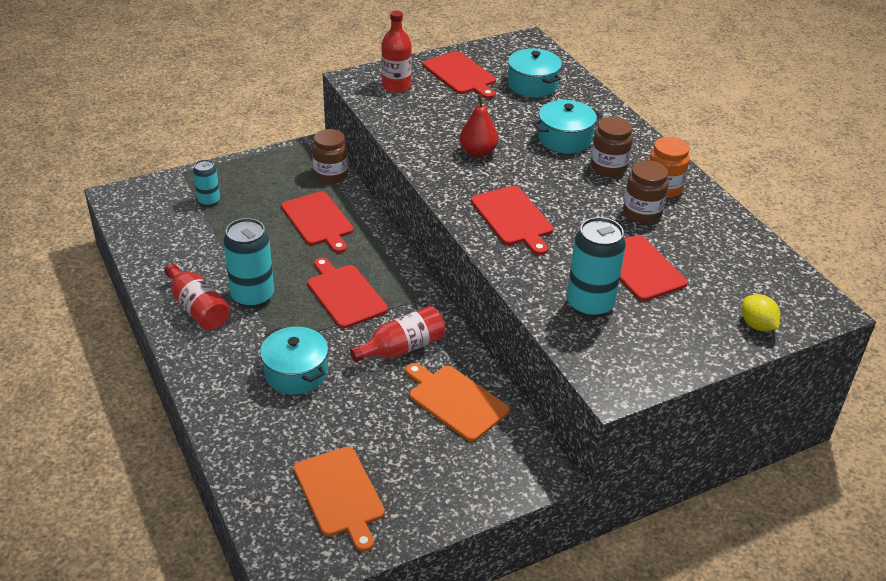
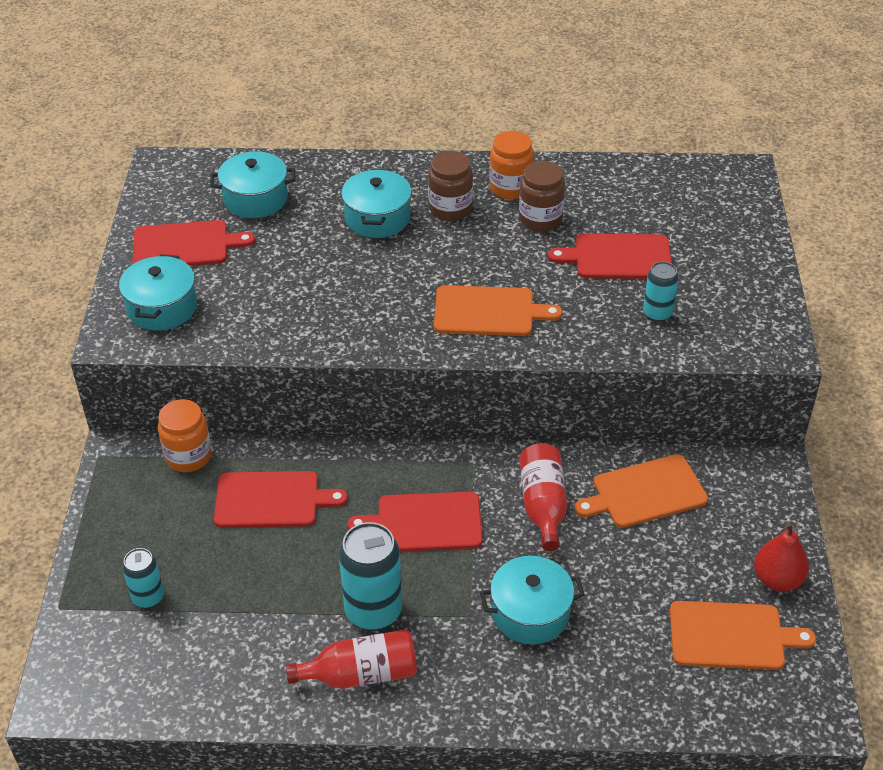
camera: 60 degrees left, 5 degrees up
brown jar [312,129,348,184] -> orange jar [158,399,212,472]
red bottle [381,11,412,93] -> turquoise pot [119,254,197,331]
red pear [460,94,498,158] -> red pear moved to [754,522,809,592]
red cutting board [471,186,553,255] -> orange cutting board [434,285,563,336]
turquoise can [567,217,626,318] -> turquoise can [643,261,678,322], size x0.57
yellow lemon [742,294,781,331] -> none

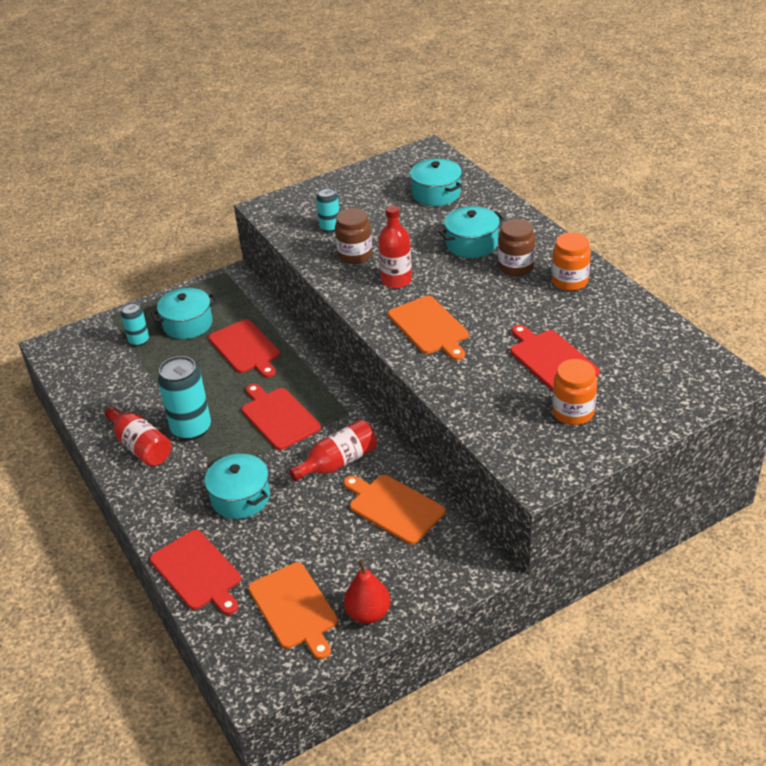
camera: 60 degrees right, 5 degrees down
turquoise pot [119,254,197,331] -> turquoise pot moved to [151,288,218,339]
red cutting board [132,220,255,266] -> red cutting board moved to [150,530,241,615]
orange jar [158,399,212,472] -> orange jar moved to [552,359,597,425]
brown jar [519,161,565,231] -> brown jar moved to [335,208,372,264]
turquoise can [643,261,678,322] -> turquoise can moved to [316,187,339,233]
none -> red bottle [378,206,412,288]

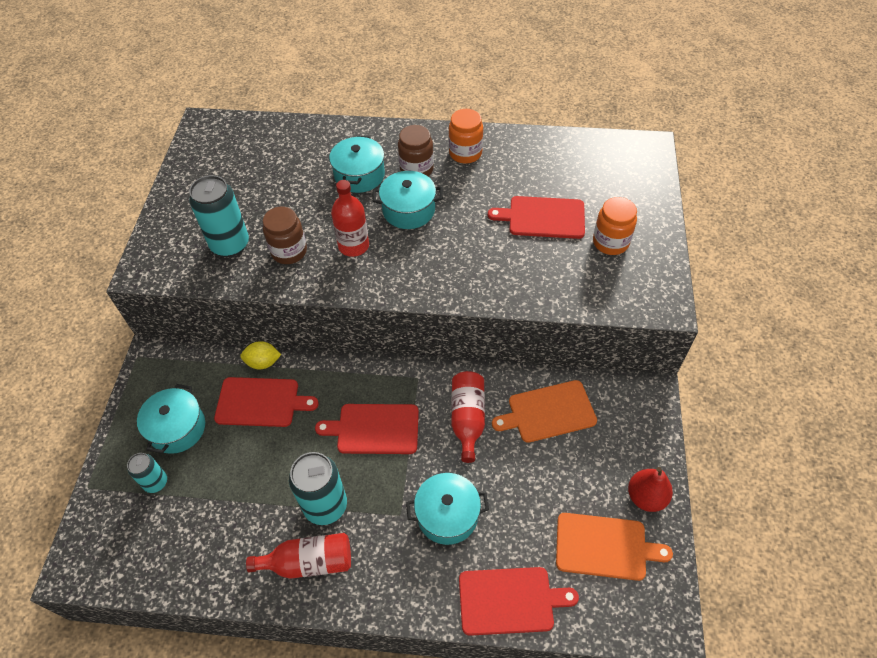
camera: 55 degrees left, 15 degrees up
turquoise can [316,187,339,233] -> turquoise can [189,175,249,257], size x1.75
orange cutting board [388,296,468,360] -> none
turquoise pot [410,159,462,206] -> turquoise pot moved to [373,171,443,229]
none -> yellow lemon [240,341,281,369]

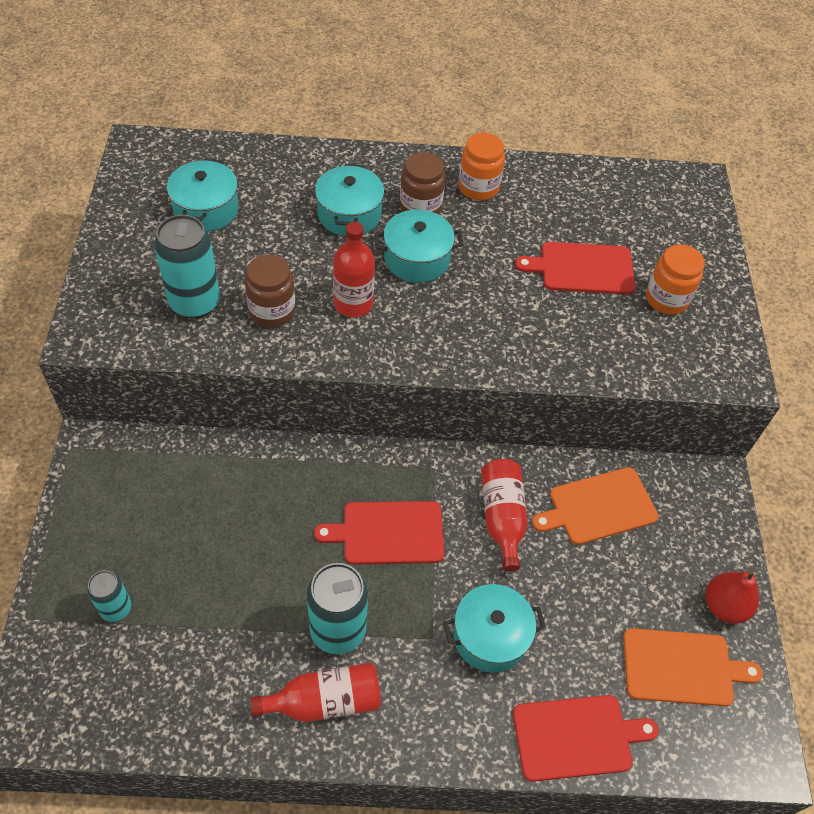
camera: 10 degrees left, 0 degrees up
turquoise pot [137,384,205,454] -> turquoise pot moved to [167,159,239,231]
red cutting board [214,377,319,427] -> none
yellow lemon [240,341,281,369] -> none

